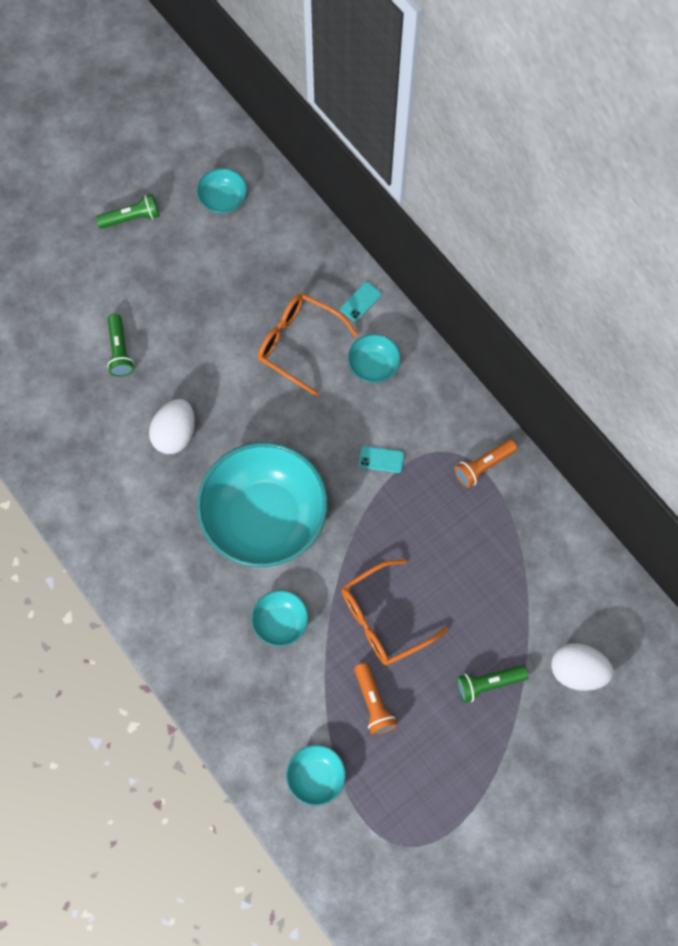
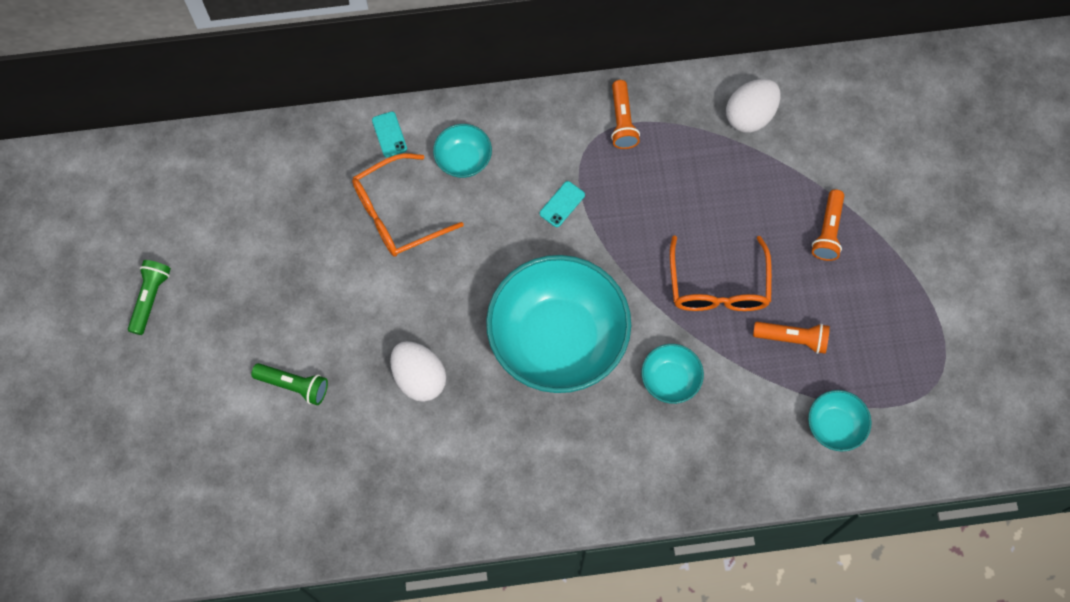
camera: 60 degrees left, 0 degrees up
turquoise bowl [197,168,247,214] -> none
green flashlight [457,665,529,703] -> orange flashlight [812,189,844,261]
white egg [551,643,614,691] -> white egg moved to [726,79,780,133]

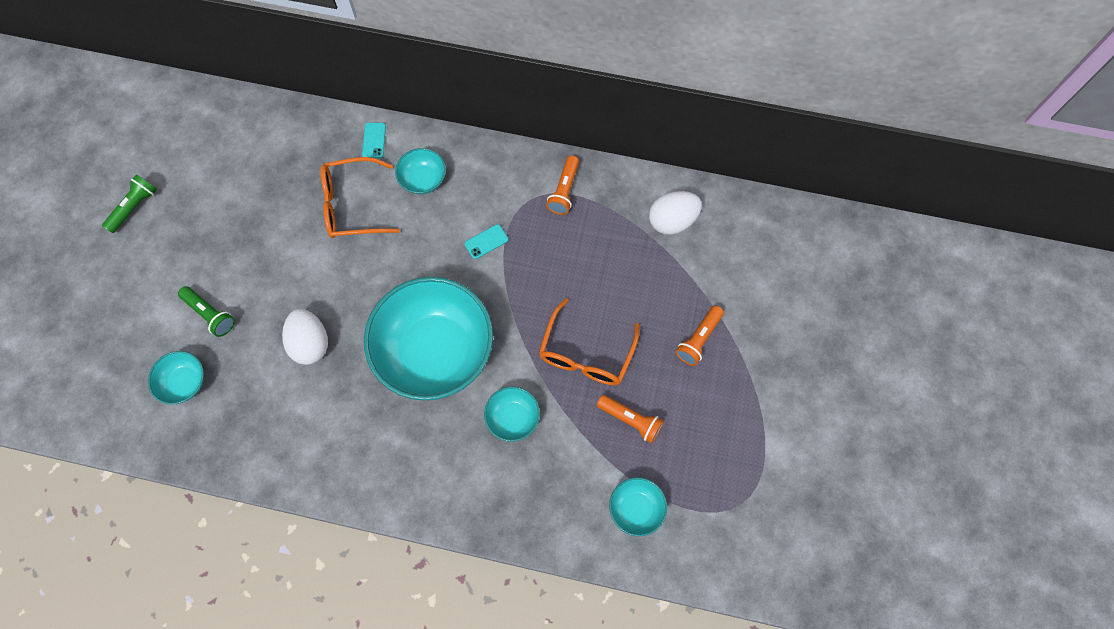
camera: 20 degrees right, 0 degrees up
none -> turquoise bowl [148,351,204,404]

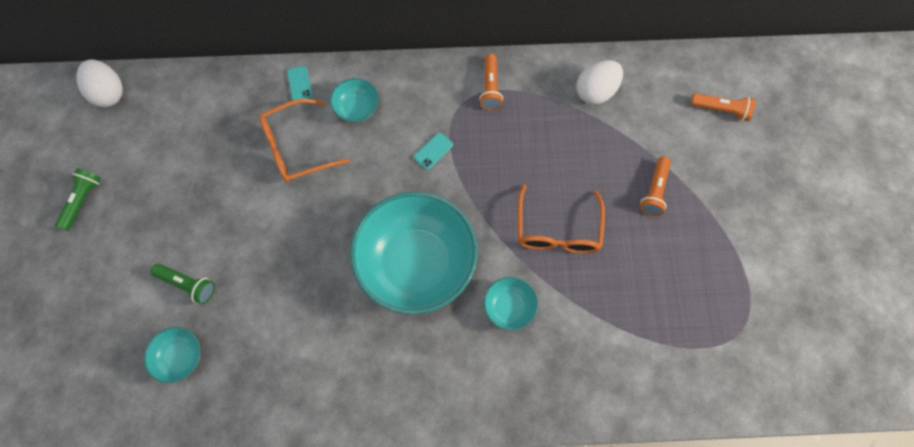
camera: 15 degrees left, 0 degrees up
white egg [282,309,328,365] -> white egg moved to [76,59,123,107]
orange flashlight [597,395,664,443] -> orange flashlight moved to [691,93,756,121]
turquoise bowl [609,477,667,536] -> none

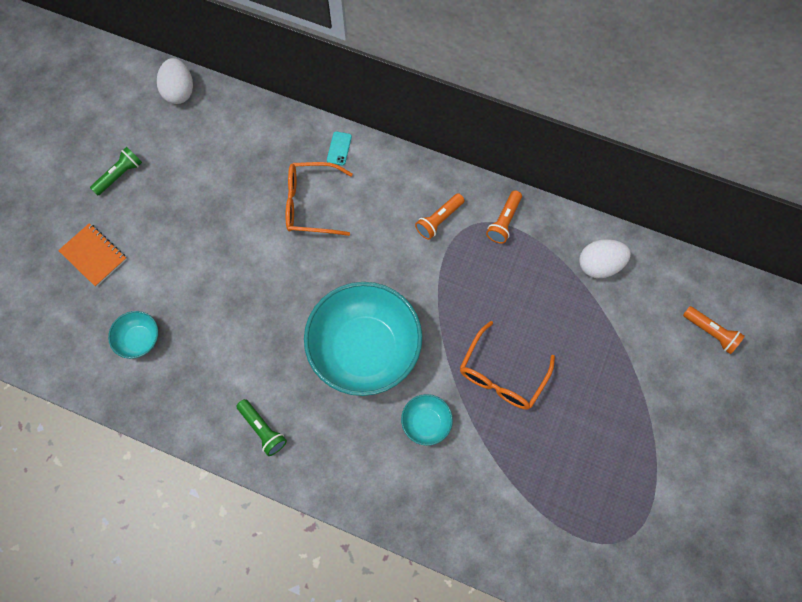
camera: 25 degrees right, 0 degrees up
green flashlight [151,263,215,304] -> green flashlight moved to [236,399,287,456]
turquoise bowl [330,78,379,122] -> none
turquoise phone [414,133,453,170] -> none
orange flashlight [640,156,671,216] -> orange flashlight moved to [415,193,464,240]
none -> orange notebook [58,223,127,287]

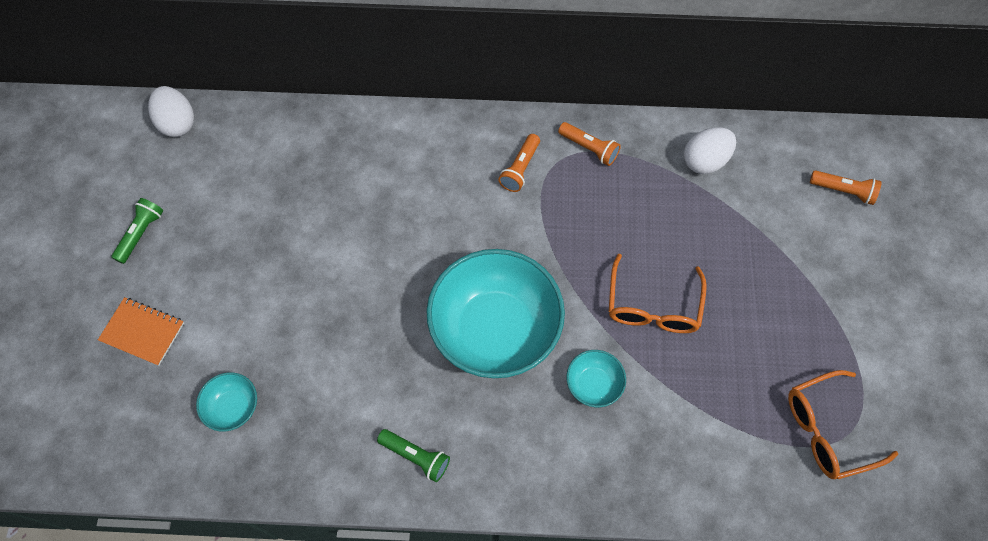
camera: 20 degrees left, 5 degrees down
orange glasses [286,162,353,236] -> orange glasses moved to [788,370,899,479]
turquoise phone [327,132,352,165] -> none
orange flashlight [486,190,522,244] -> orange flashlight turned 60 degrees counterclockwise [558,122,621,166]

